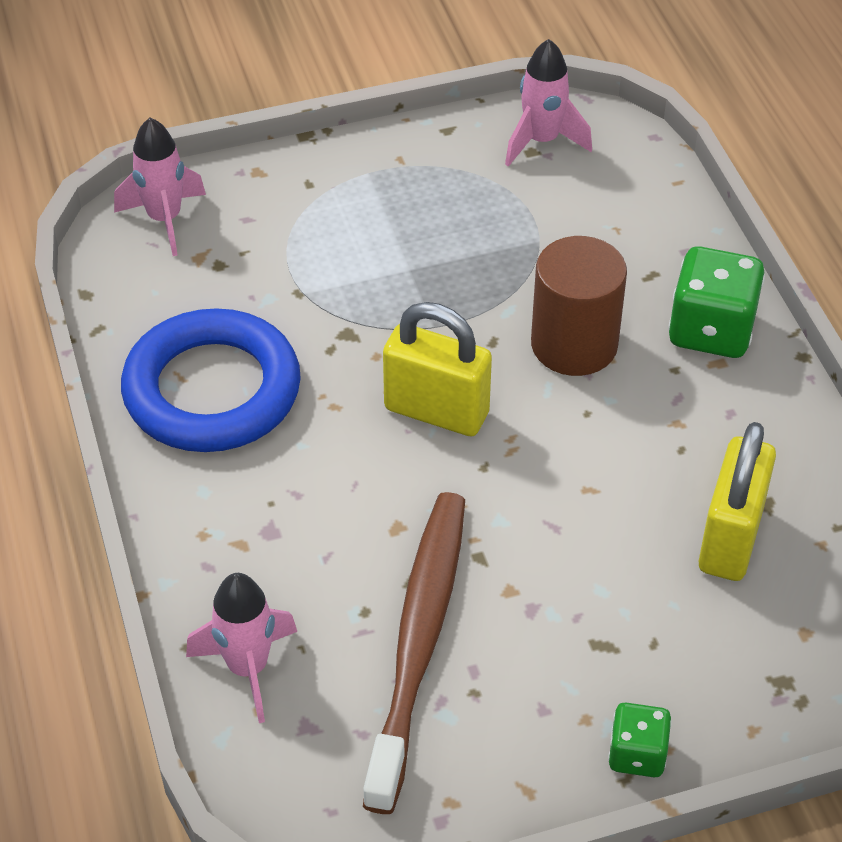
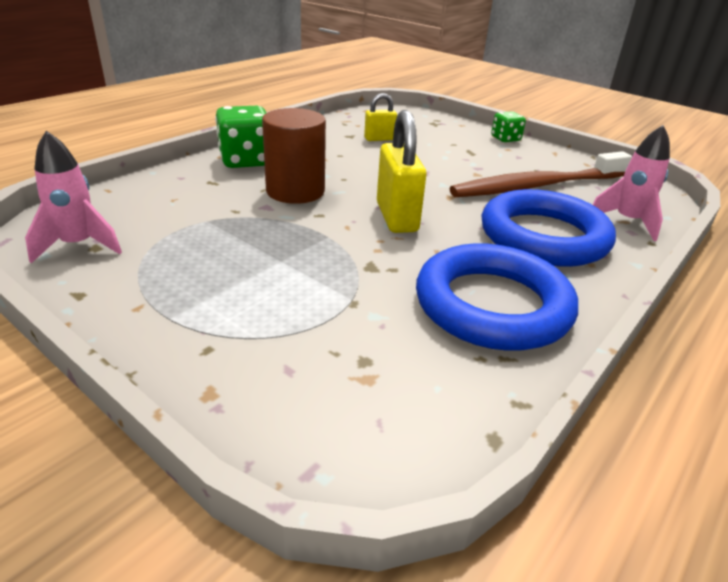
camera: 125 degrees left, 15 degrees down
pink rocket [114,117,206,256] -> none
yellow padlock [699,422,776,581] -> yellow padlock [364,93,397,141], size x0.56
none -> blue ring [481,189,616,267]

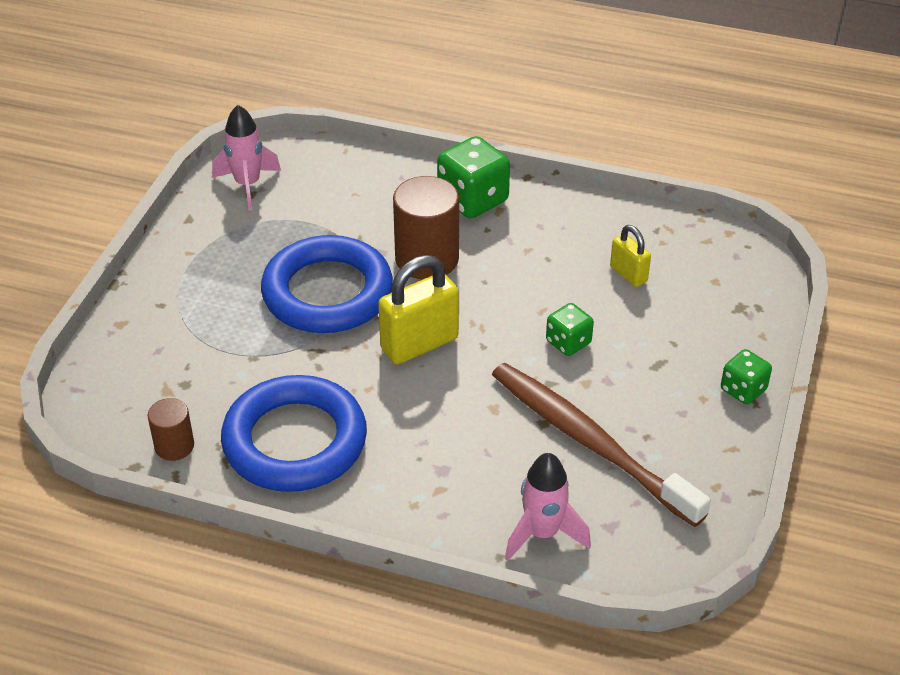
camera: 70 degrees right, 10 degrees up
blue ring [481,189,616,267] -> blue ring moved to [261,235,393,333]
none -> brown cylinder [148,398,194,461]
none -> green dice [546,303,594,356]

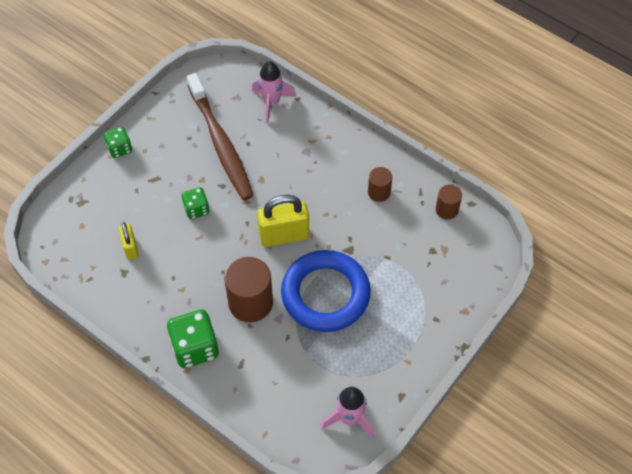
camera: 160 degrees left, 15 degrees up
blue ring [221,375,367,492] -> brown cylinder [368,167,392,202]

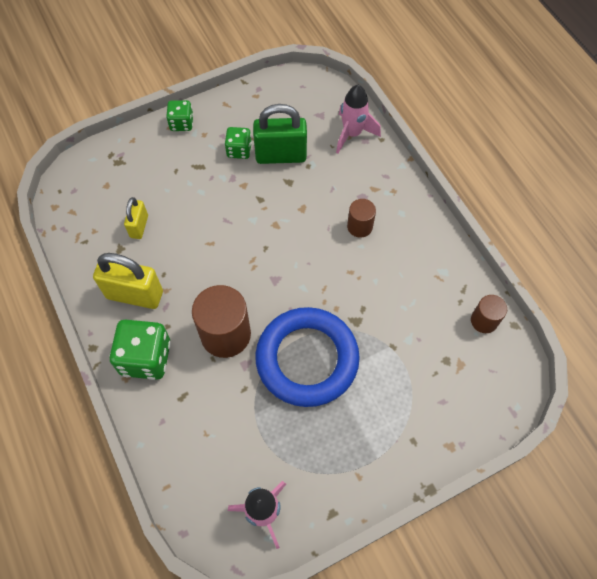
camera: 25 degrees right, 5 degrees up
green dice [182,187,209,219] -> green dice moved to [225,127,252,159]
brown toothbrush [187,73,254,200] -> green padlock [253,104,307,164]
yellow padlock [257,195,309,247] -> yellow padlock moved to [93,253,163,309]
brown cylinder [368,167,392,202] -> brown cylinder moved to [347,199,376,238]

